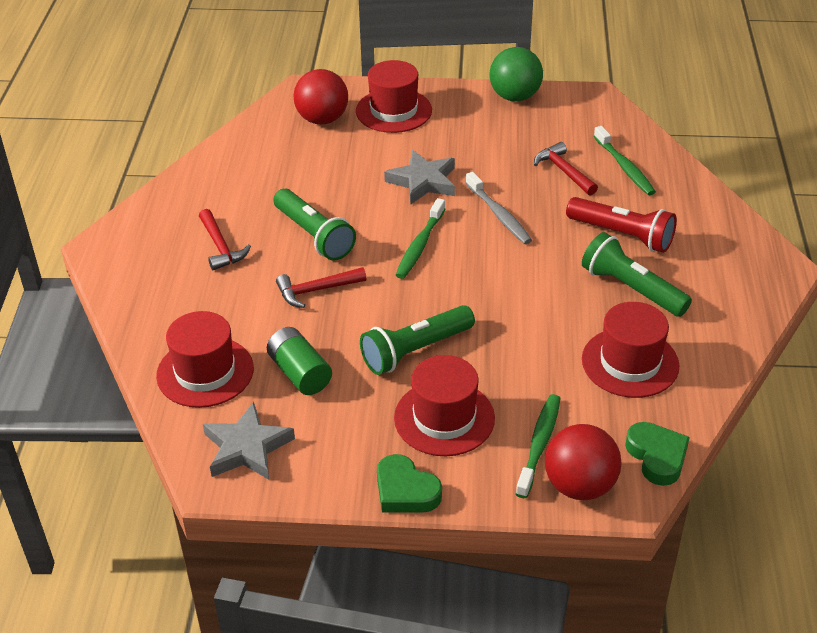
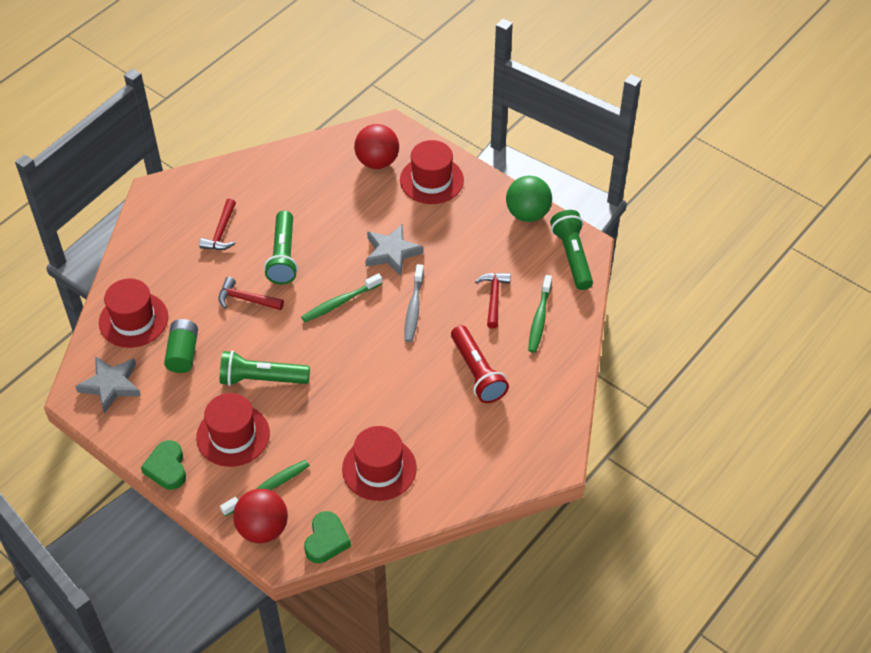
camera: 35 degrees right, 10 degrees up
green flashlight [582,232,692,317] -> green flashlight moved to [550,210,593,290]

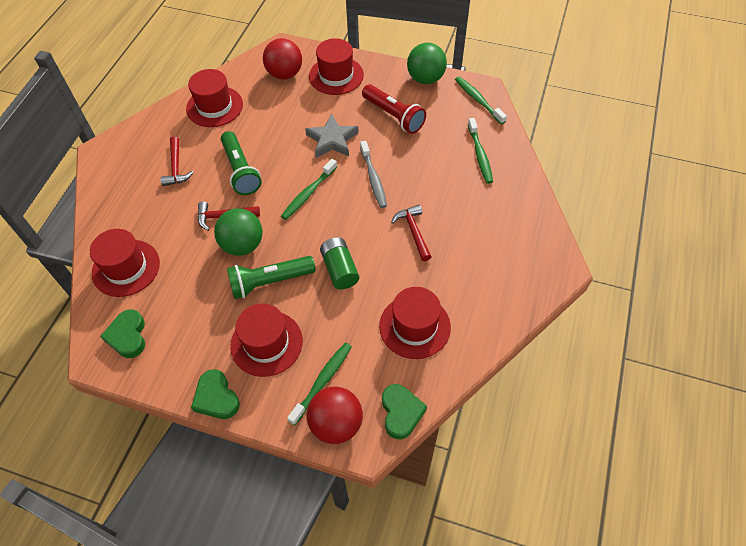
camera: 20 degrees left, 5 degrees up
grey star [75,356,141,414] -> green heart [100,309,145,358]
green battery [164,319,198,373] -> green battery moved to [320,237,359,289]
red flashlight [451,325,509,403] -> red flashlight moved to [362,84,426,134]
red hammer [475,273,511,329] -> red hammer moved to [391,205,431,261]
green flashlight [550,210,593,290] -> green toothbrush [455,76,507,124]
none -> red hat [186,69,243,127]
none -> green ball [214,208,263,256]

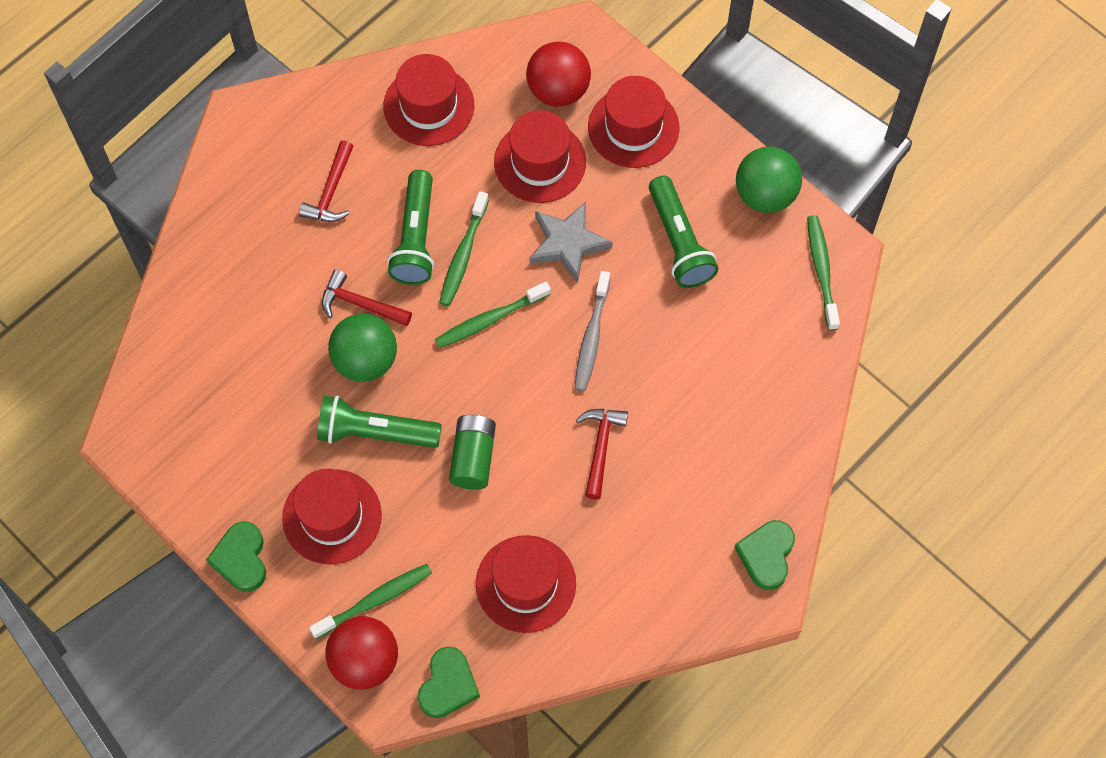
camera: 25 degrees right, 10 degrees up
red hat [90,229,160,297] -> red hat moved to [494,110,586,203]
green heart [100,309,145,358] -> green heart moved to [734,520,795,590]
red flashlight [362,84,426,134] -> green flashlight [649,176,719,288]
green toothbrush [468,118,493,184] -> green toothbrush moved to [439,191,489,306]

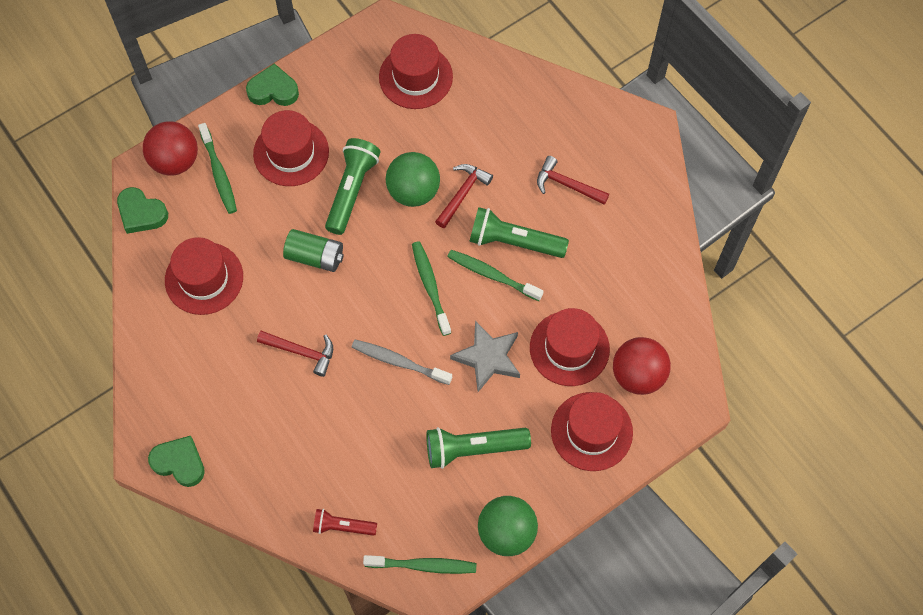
camera: 100 degrees right, 0 degrees up
red hat [383,54,474,146] -> red hat moved to [379,34,453,109]
none -> red flashlight [313,509,377,536]

